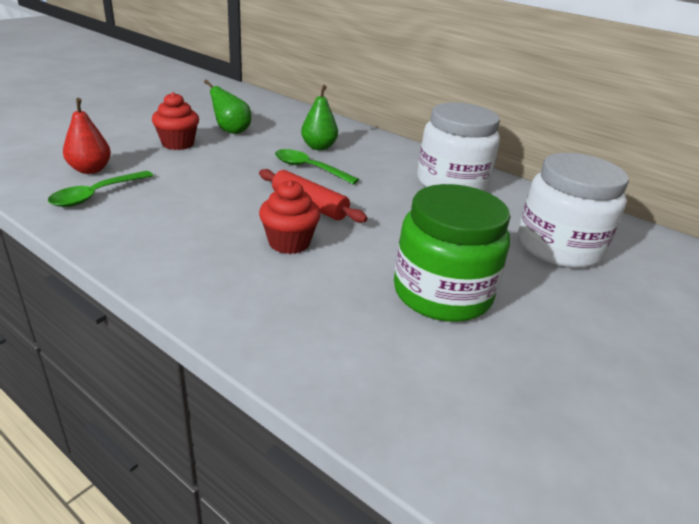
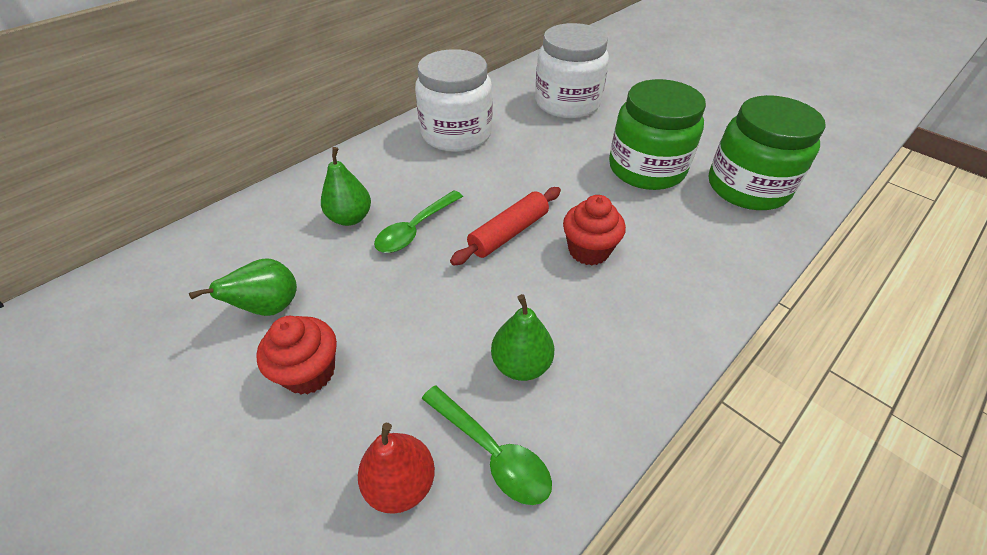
camera: 80 degrees left, 15 degrees up
none -> green pear [491,294,554,381]
none -> green jar [709,95,826,210]

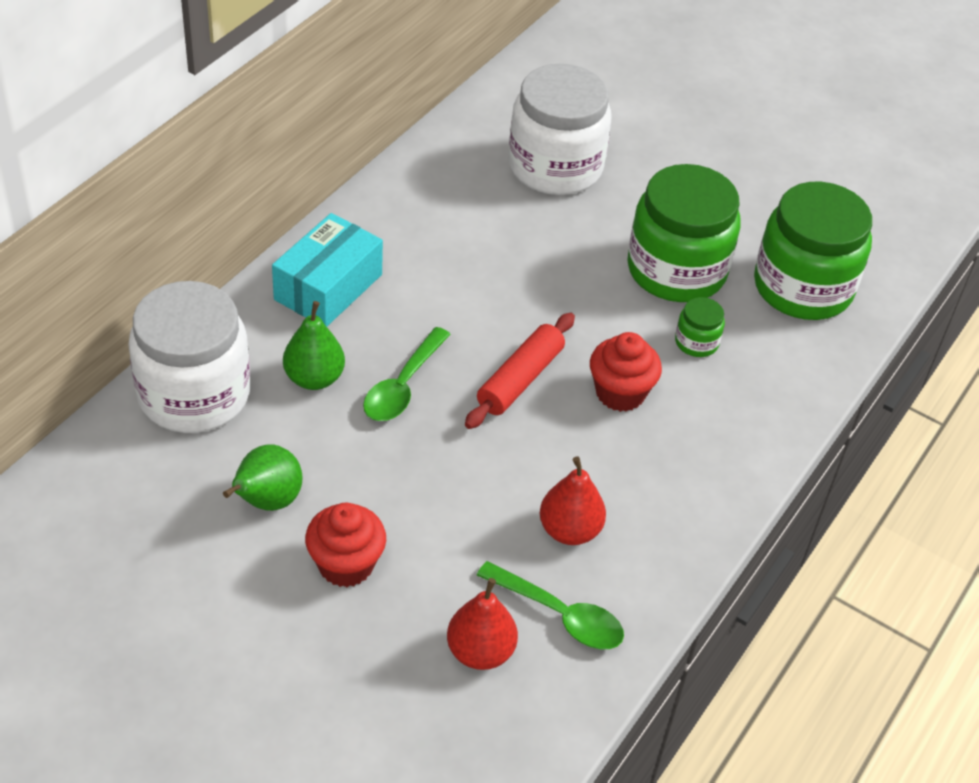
camera: 15 degrees left, 0 degrees up
white jar [415,49,493,152] -> white jar moved to [128,281,250,433]
green pear [491,294,554,381] -> red pear [540,456,606,545]
none -> turquoise box [272,213,383,327]
none -> green jar [675,297,725,357]

